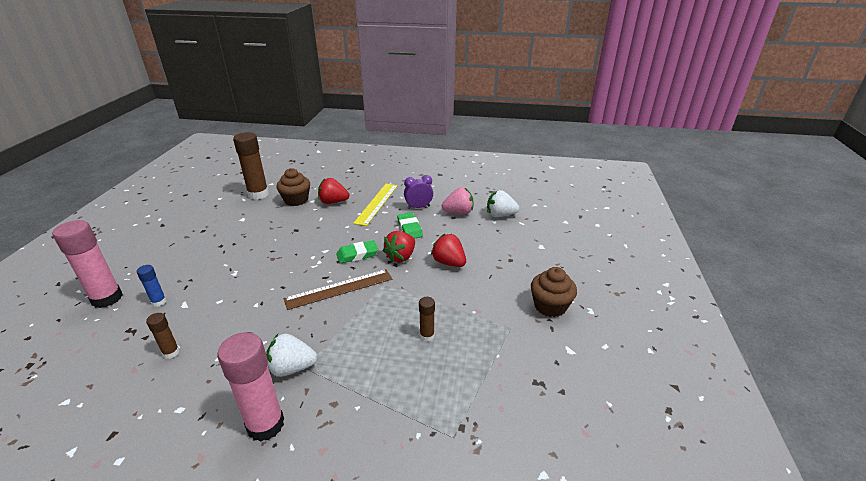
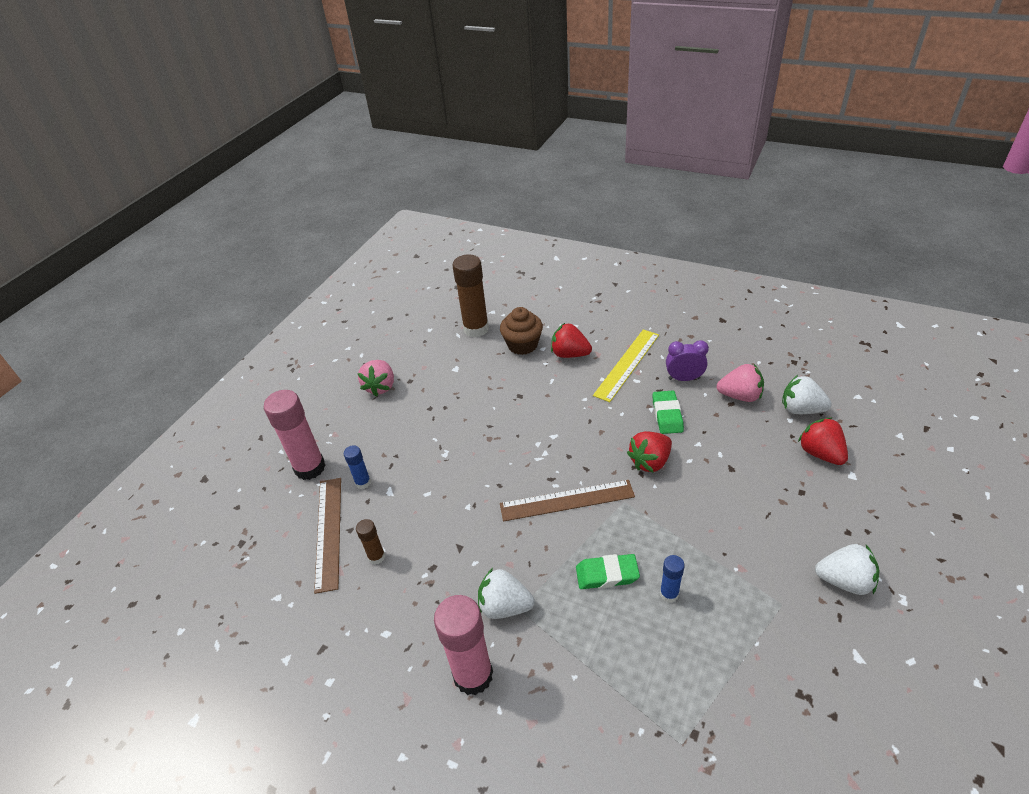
camera: 20 degrees right, 10 degrees up
green eraser [336,240,378,264] -> green eraser moved to [576,554,640,589]
brown glue stick [419,297,435,341] -> blue glue stick [660,555,685,603]
red strawberry [431,234,466,267] -> red strawberry moved to [798,418,848,465]
brown cupcake [531,267,577,317] -> white strawberry [815,544,879,595]
none -> brown ruler [314,478,341,594]
none -> pink strawberry [357,360,394,397]

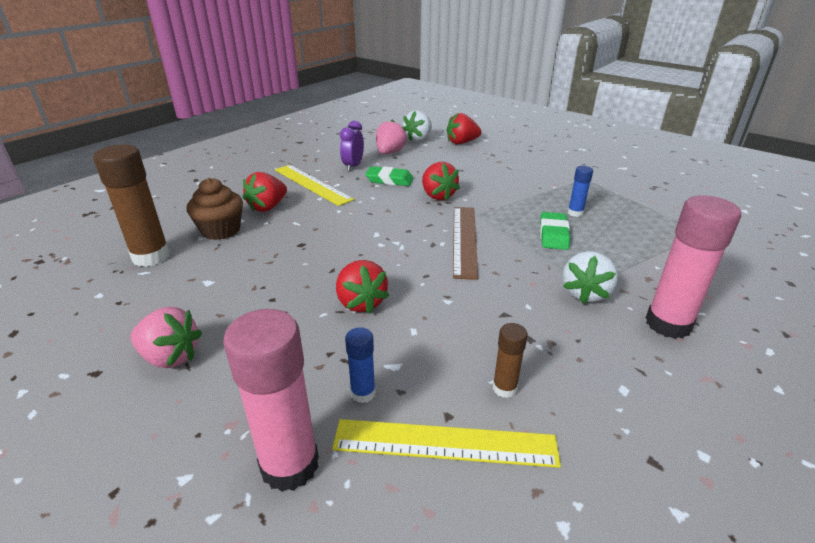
camera: 80 degrees left, 10 degrees down
brown ruler [314,478,341,594] -> yellow ruler [332,419,561,468]
white strawberry [815,544,879,595] -> none
none -> red strawberry [336,260,389,314]

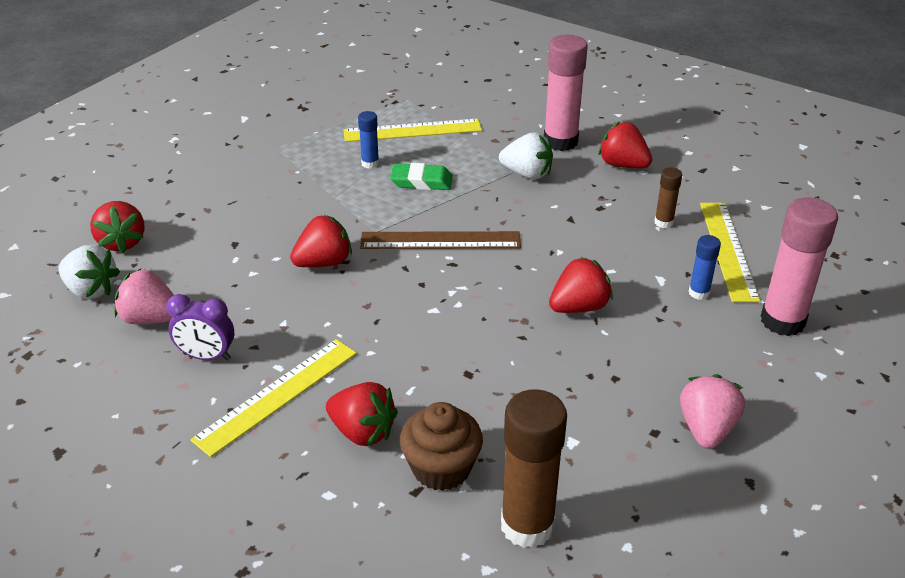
camera: 95 degrees left, 5 degrees up
green eraser [365,166,414,186] -> none
none -> yellow ruler [343,119,482,142]
none -> red strawberry [598,121,652,168]

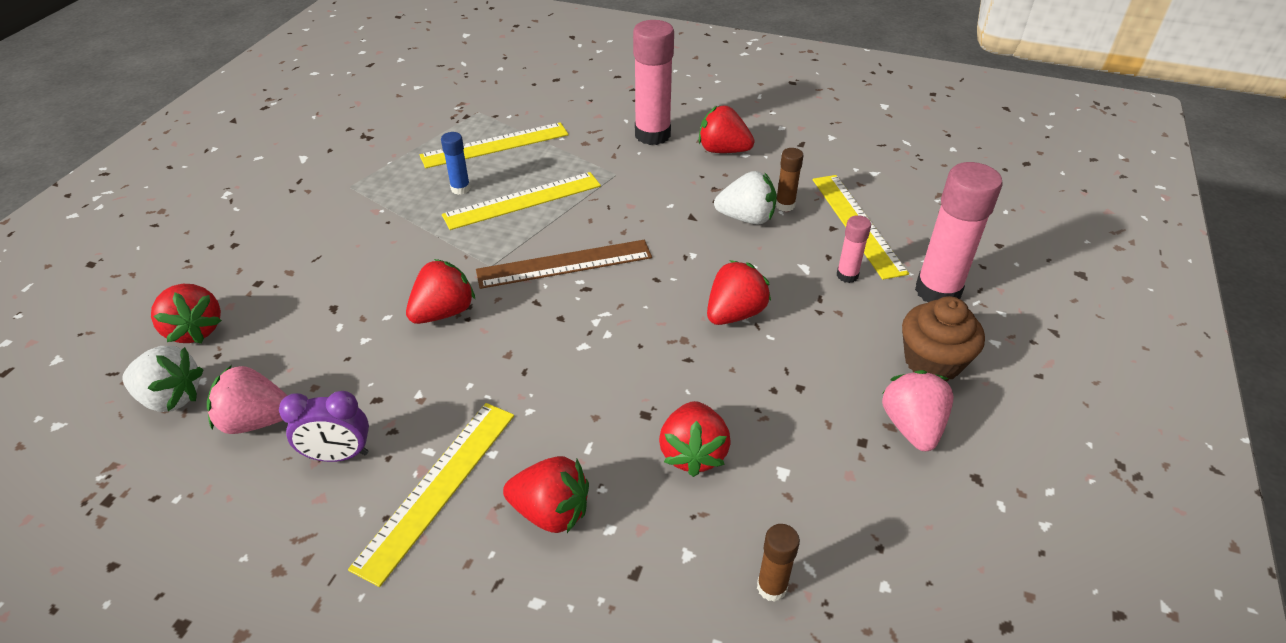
camera: 15 degrees left, 5 degrees up
green eraser [390,163,453,190] -> yellow ruler [442,172,601,230]
brown cupcake [400,402,483,491] -> brown cupcake moved to [902,296,985,381]
white strawberry [499,132,553,179] -> white strawberry moved to [714,171,777,225]
brown glue stick [501,389,567,548] -> brown glue stick [757,524,800,602], size x0.50
blue glue stick [689,235,721,300] -> pink glue stick [837,215,871,283]
none -> red strawberry [659,401,731,477]

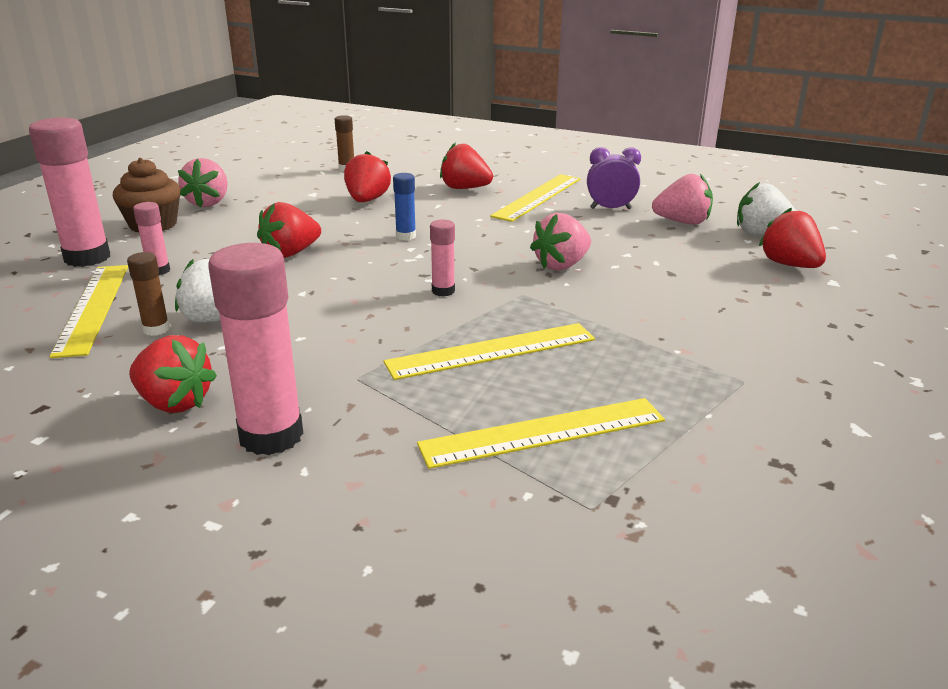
camera: 175 degrees left, 15 degrees down
red strawberry [406,259,475,324] -> pink strawberry [530,213,591,270]
blue glue stick [441,132,471,195] -> blue glue stick moved to [393,173,416,240]
brown ruler [476,240,652,289] -> pink glue stick [430,219,455,297]

